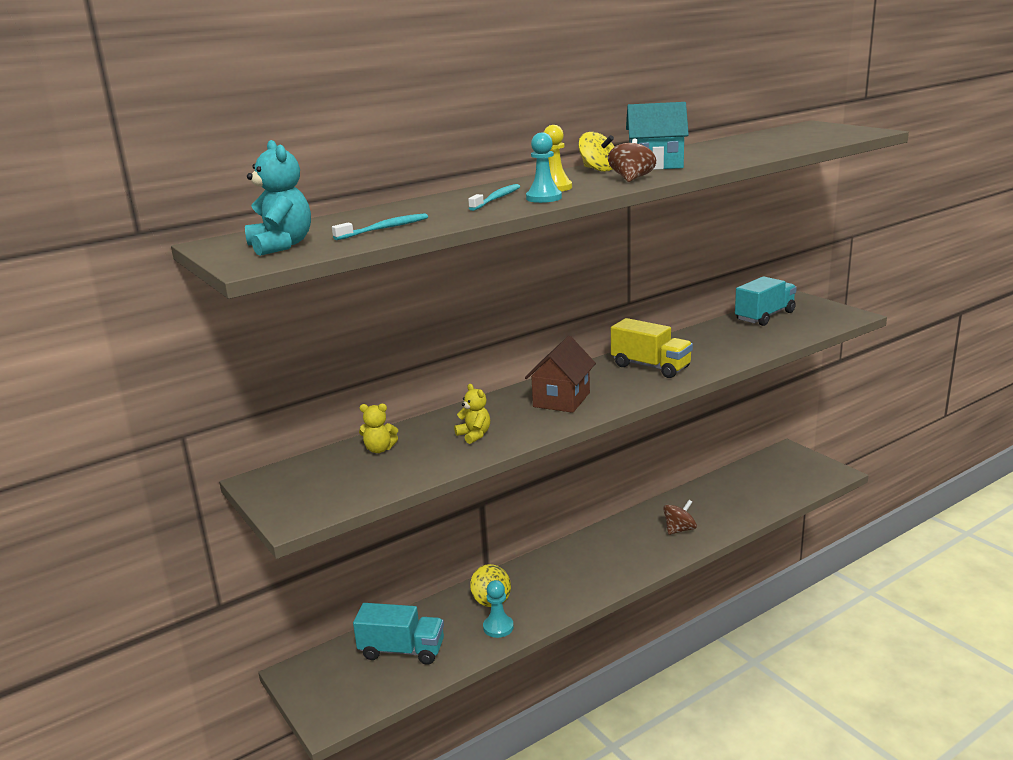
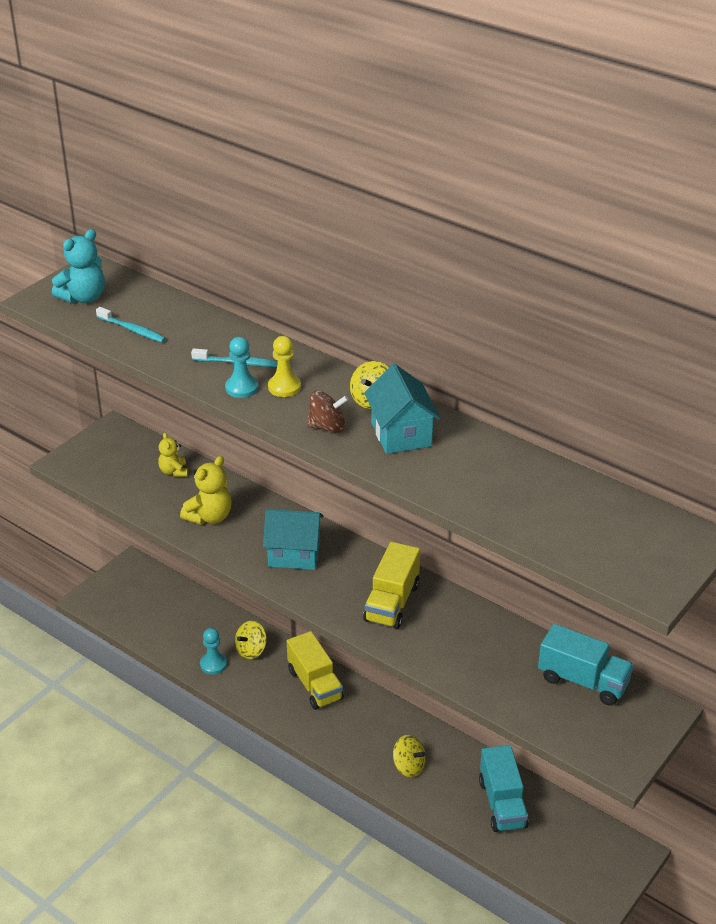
camera: 70 degrees right, 15 degrees up
turquoise truck [353,603,444,665] -> turquoise truck moved to [479,745,529,832]
yellow teddy bear [454,384,490,444] -> yellow teddy bear [180,456,232,525], size x1.58
brown house [525,336,596,413] -> turquoise house [263,509,323,570]
brown spinning top [663,500,697,535] -> yellow spinning top [393,735,426,777]
none -> yellow truck [287,631,344,710]

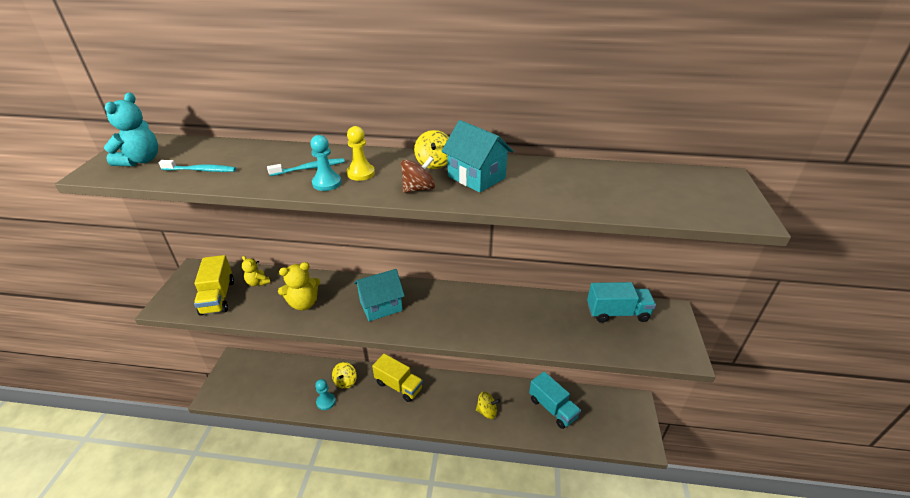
camera: 30 degrees left, 0 degrees up
yellow teddy bear [180,456,232,525] -> yellow teddy bear turned 60 degrees clockwise [278,262,320,310]
yellow truck [363,542,420,629] -> yellow truck moved to [194,255,234,316]

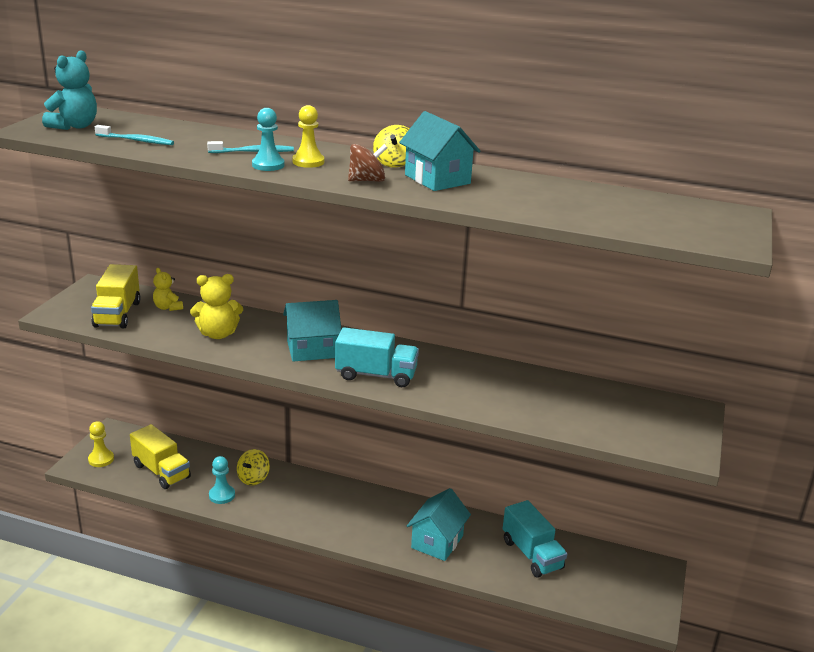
camera: 10 degrees right, 10 degrees down
yellow truck [372,354,423,402] -> yellow truck moved to [130,424,191,489]
yellow spinning top [476,392,500,419] -> turquoise house [407,488,471,561]
turquoise truck [587,282,656,323] -> turquoise truck moved to [335,327,419,387]
none -> yellow pawn [88,421,114,467]

